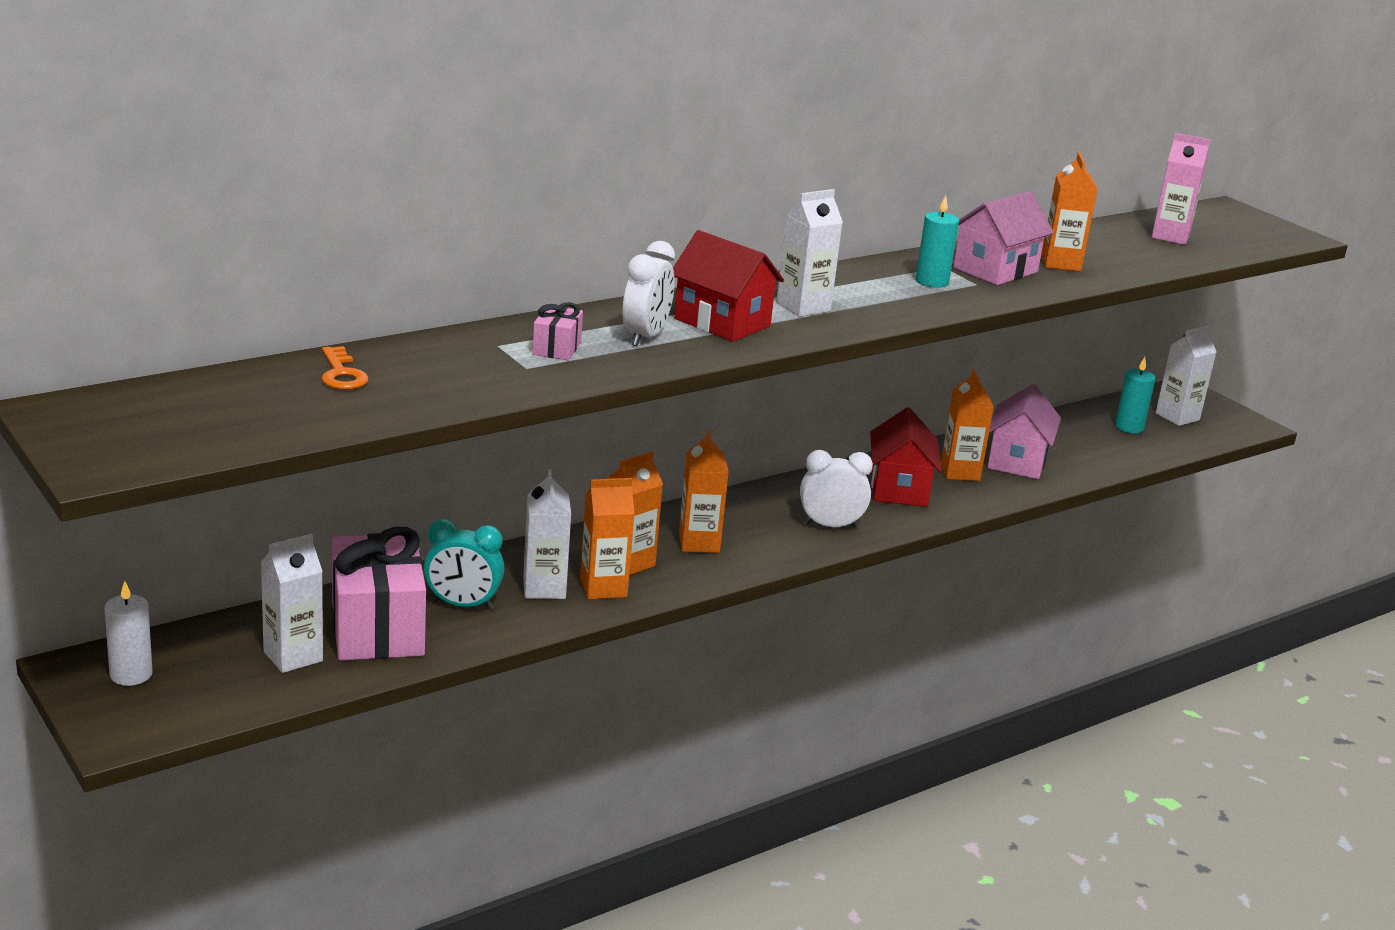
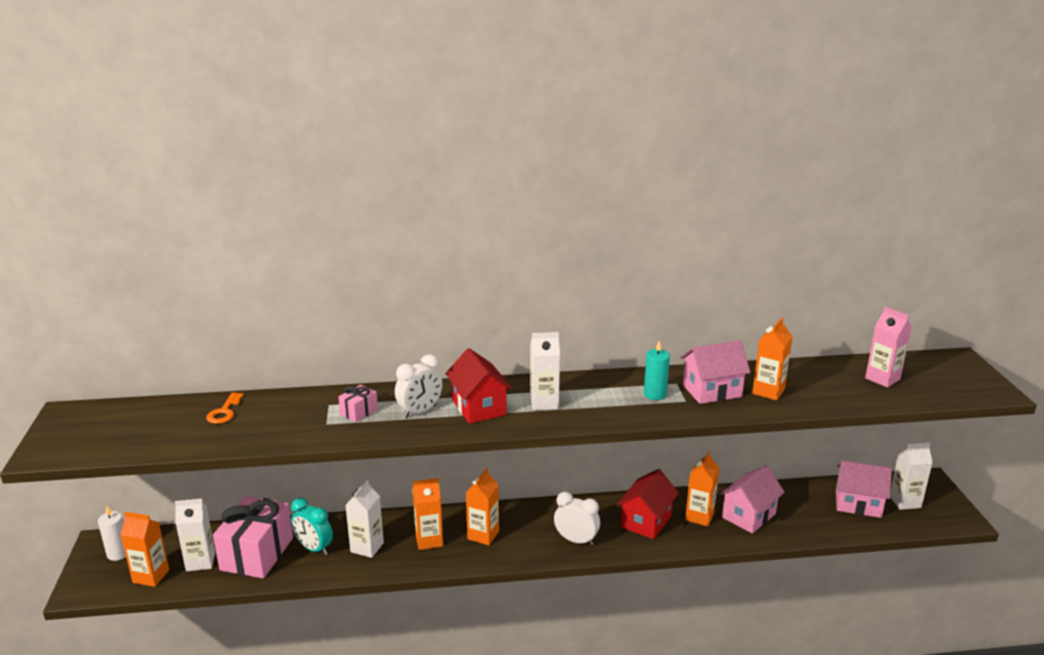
camera: 30 degrees right, 0 degrees up
orange carton [580,478,635,599] -> orange carton moved to [120,512,169,587]
turquoise candle [1115,357,1155,433] -> pink house [836,460,892,518]

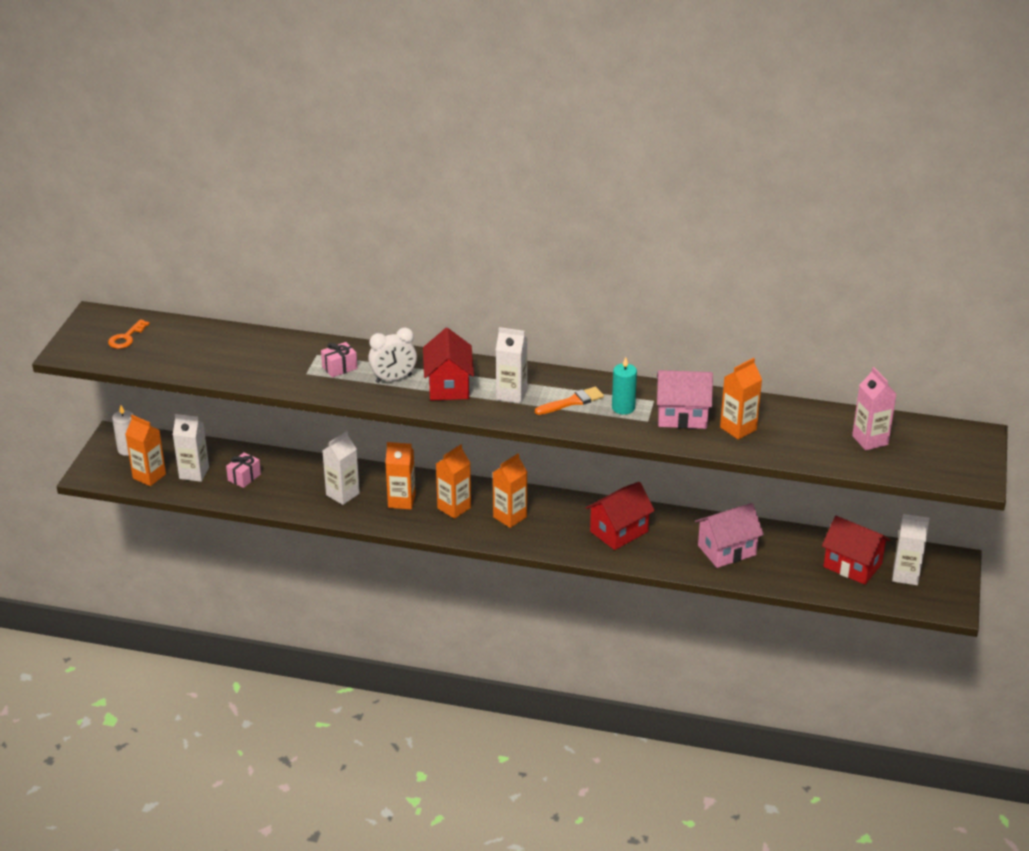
camera: 20 degrees right, 10 degrees up
orange key [206,392,244,424] -> orange key moved to [108,319,150,349]
pink gift [213,496,293,579] -> pink gift [226,453,261,488], size x0.45
turquoise clock [291,498,333,555] -> none
white clock [554,492,600,546] -> none
orange carton [685,451,719,526] -> orange carton moved to [492,453,527,528]
pink house [836,460,892,518] -> red house [822,516,890,585]
none -> orange brush [535,387,604,415]

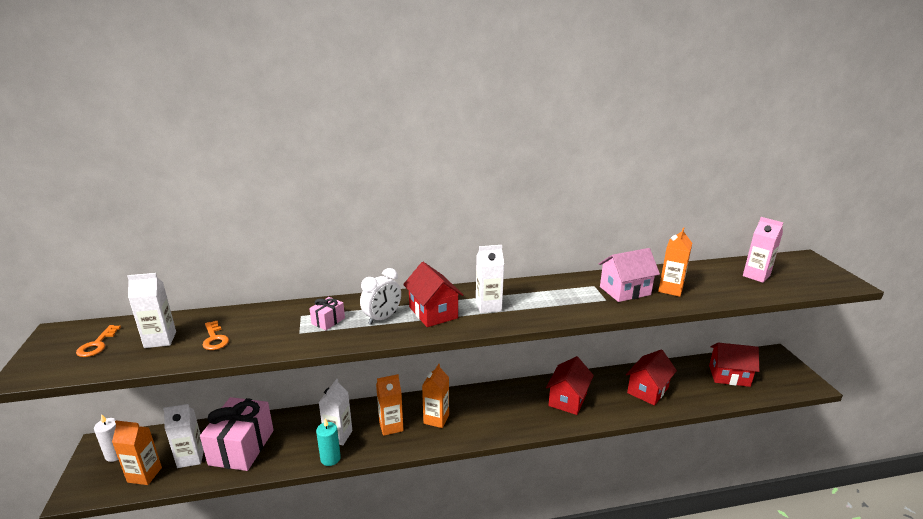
camera: 25 degrees left, 10 degrees down
pink gift [226,453,261,488] -> pink gift [200,397,274,471], size x2.22
orange carton [492,453,527,528] -> none
orange brush [535,387,604,415] -> none
turquoise candle [612,357,637,415] -> turquoise candle moved to [316,419,341,466]
pink house [695,503,764,568] -> red house [626,349,677,406]
white carton [892,514,929,585] -> white carton moved to [127,273,176,348]
none -> orange key [203,321,229,350]

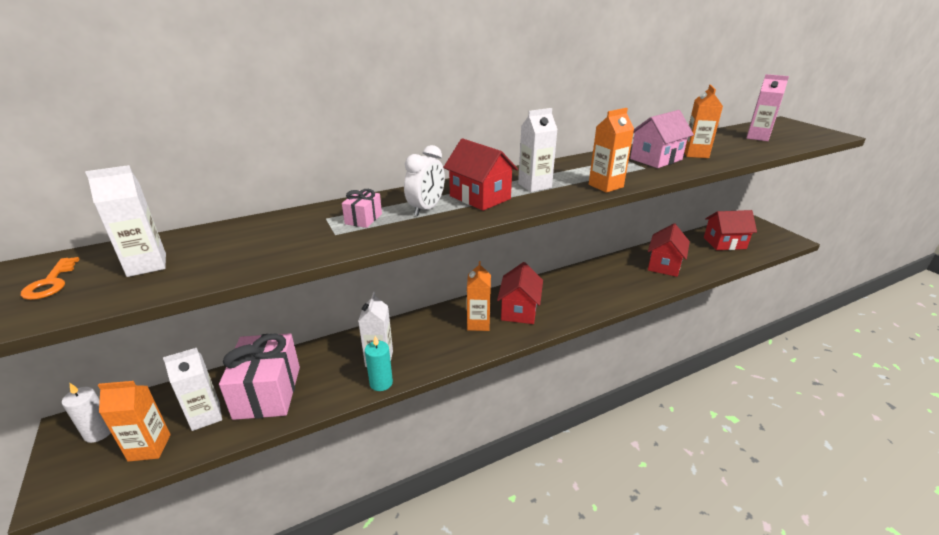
camera: 15 degrees left, 5 degrees up
orange key [203,321,229,350] -> none
orange carton [376,374,404,436] -> orange carton moved to [589,108,634,193]
red house [546,356,594,415] -> red house moved to [497,262,543,324]

